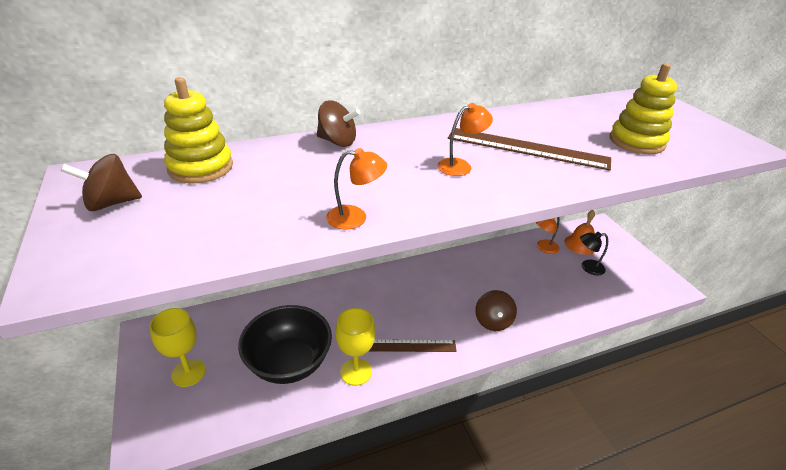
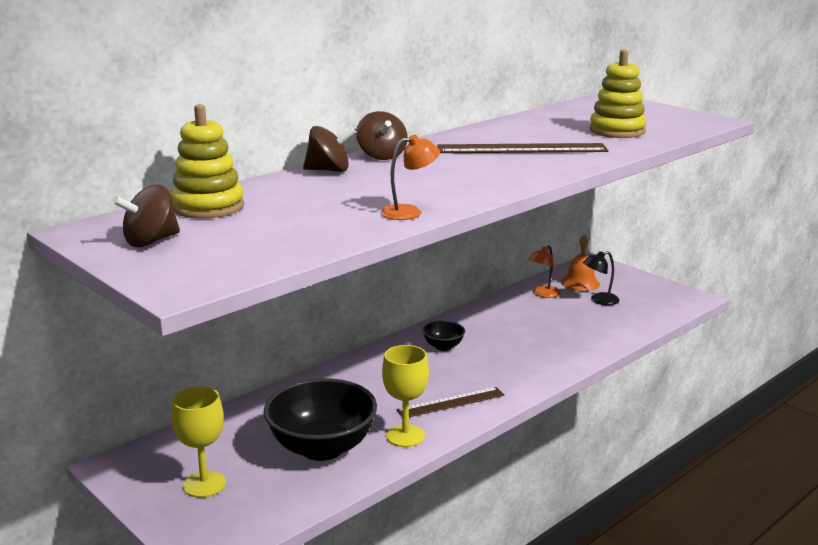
camera: 20 degrees left, 15 degrees down
orange lamp [437,103,493,176] -> none
brown spinning top [475,290,517,331] -> brown spinning top moved to [356,111,408,160]
none -> black bowl [422,321,465,351]

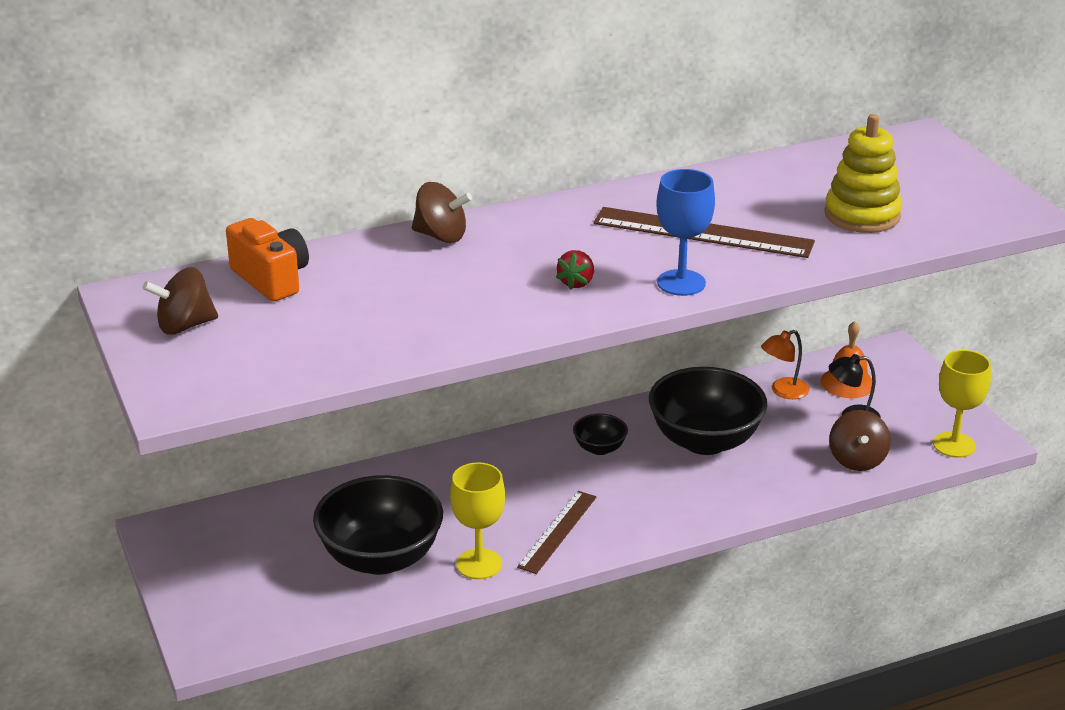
camera: 20 degrees right, 10 degrees up
yellow stacking toy [171,104,244,219] -> orange camera [226,218,309,302]
yellow goblet [171,386,226,498] -> yellow goblet moved to [933,350,991,458]
brown spinning top [356,111,408,160] -> brown spinning top moved to [829,410,891,471]
orange lamp [381,135,440,220] -> none
brown ruler [396,387,504,417] -> brown ruler turned 60 degrees counterclockwise [517,491,596,574]
none -> red strawberry [556,250,594,290]
none -> black bowl [649,367,767,455]
none -> blue goblet [656,169,715,296]

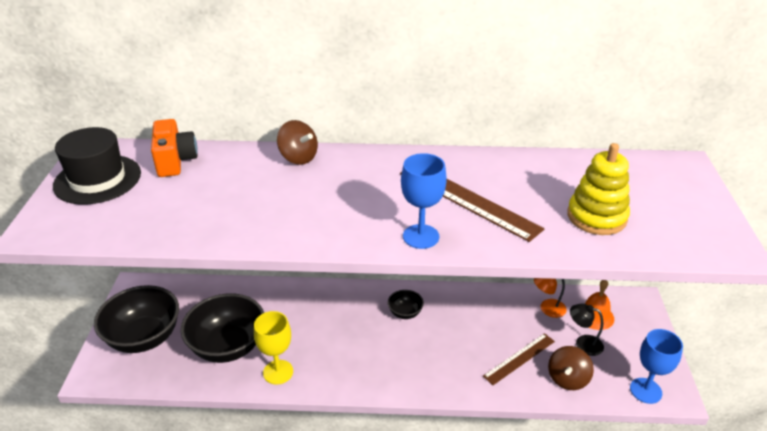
camera: 25 degrees right, 5 degrees up
brown spinning top [143,267,218,335] -> black hat [53,127,141,205]
brown ruler [517,491,596,574] -> brown ruler moved to [483,333,555,385]
red strawberry [556,250,594,290] -> none
black bowl [649,367,767,455] -> black bowl moved to [94,285,179,353]
yellow goblet [933,350,991,458] -> blue goblet [630,329,683,404]

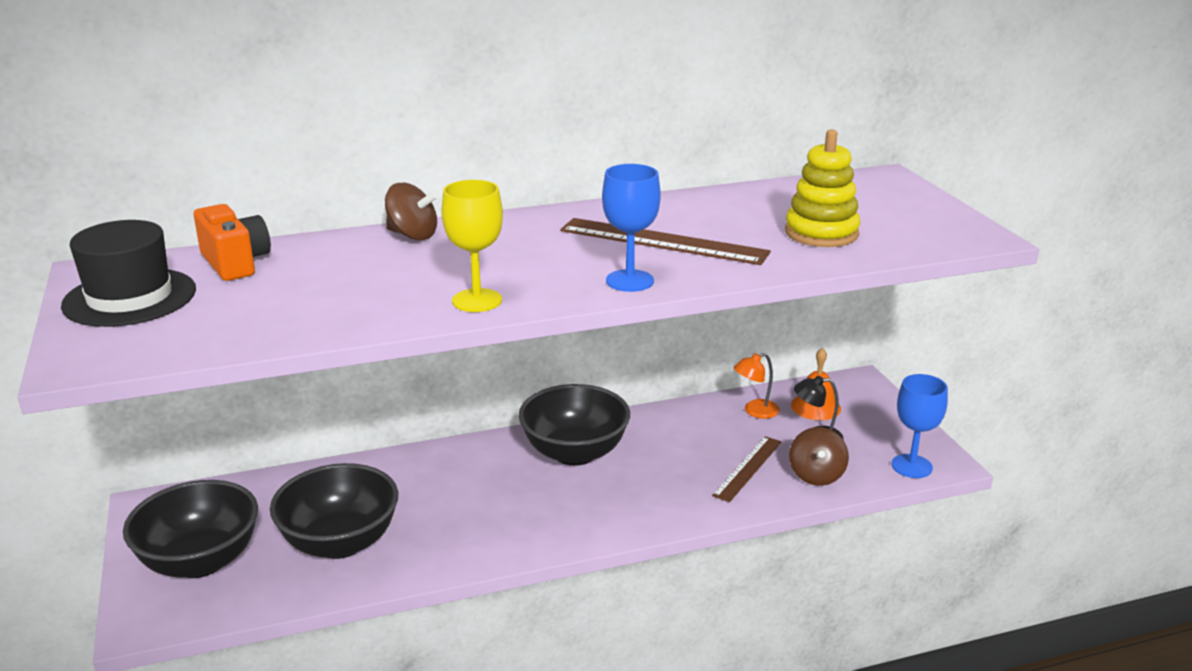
camera: 20 degrees left, 10 degrees down
yellow goblet [254,311,293,385] -> yellow goblet moved to [442,180,503,312]
black bowl [388,290,424,319] -> black bowl [519,384,630,466], size x2.15

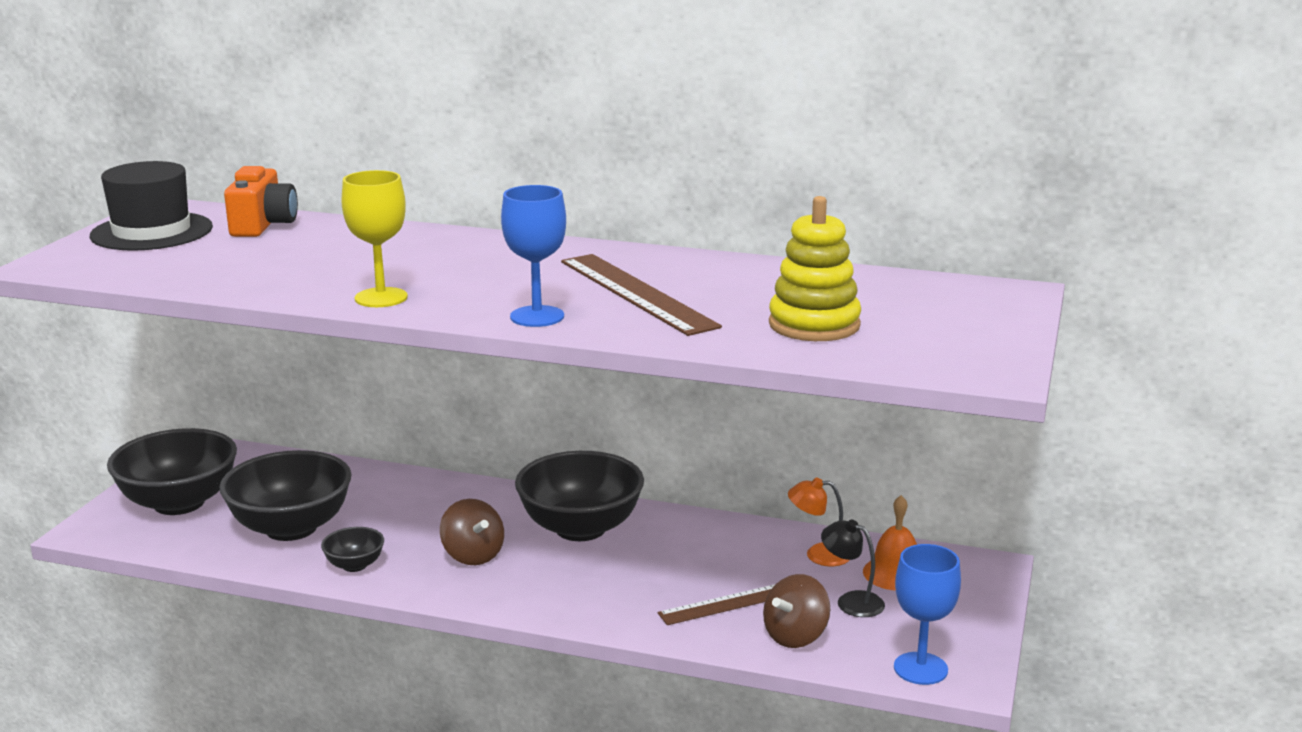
camera: 35 degrees right, 5 degrees down
brown spinning top [385,183,438,240] -> brown spinning top moved to [440,499,504,565]
none -> black bowl [321,527,384,572]

